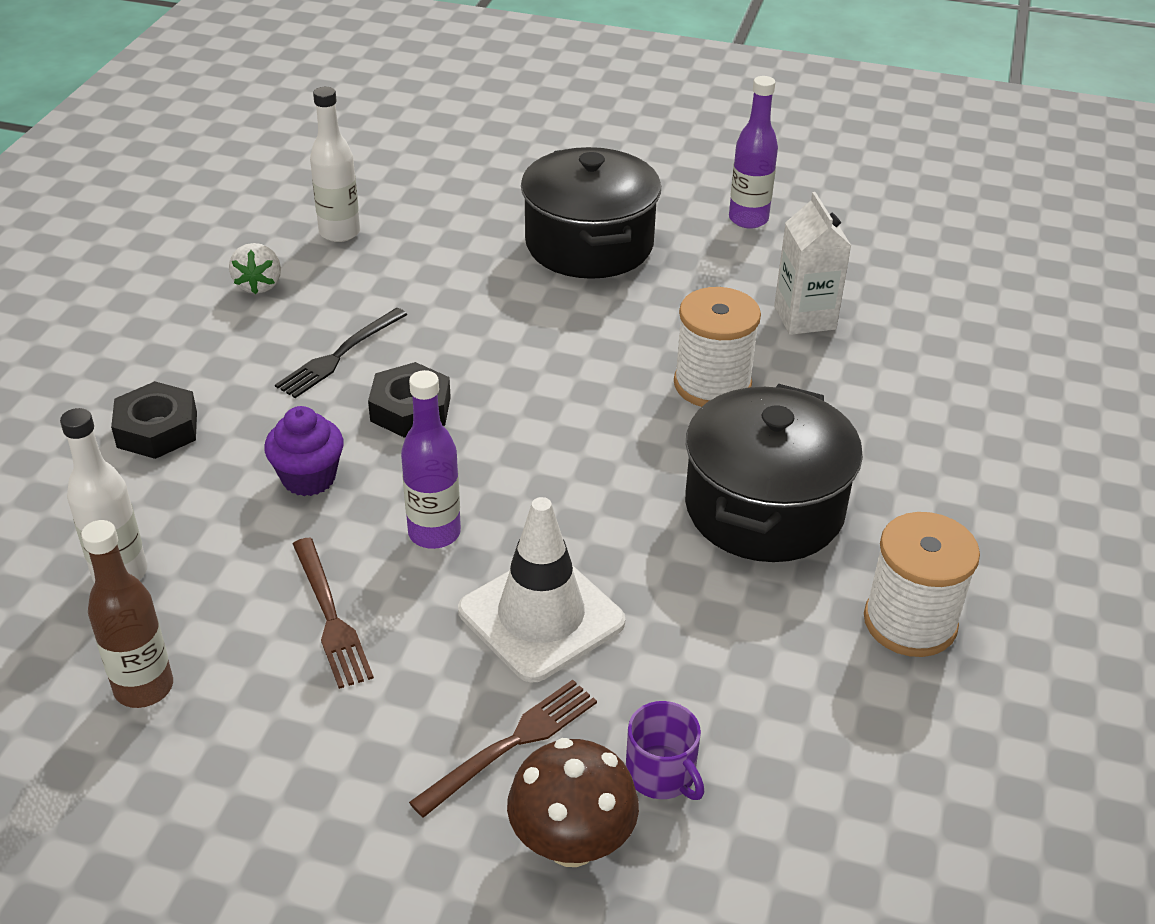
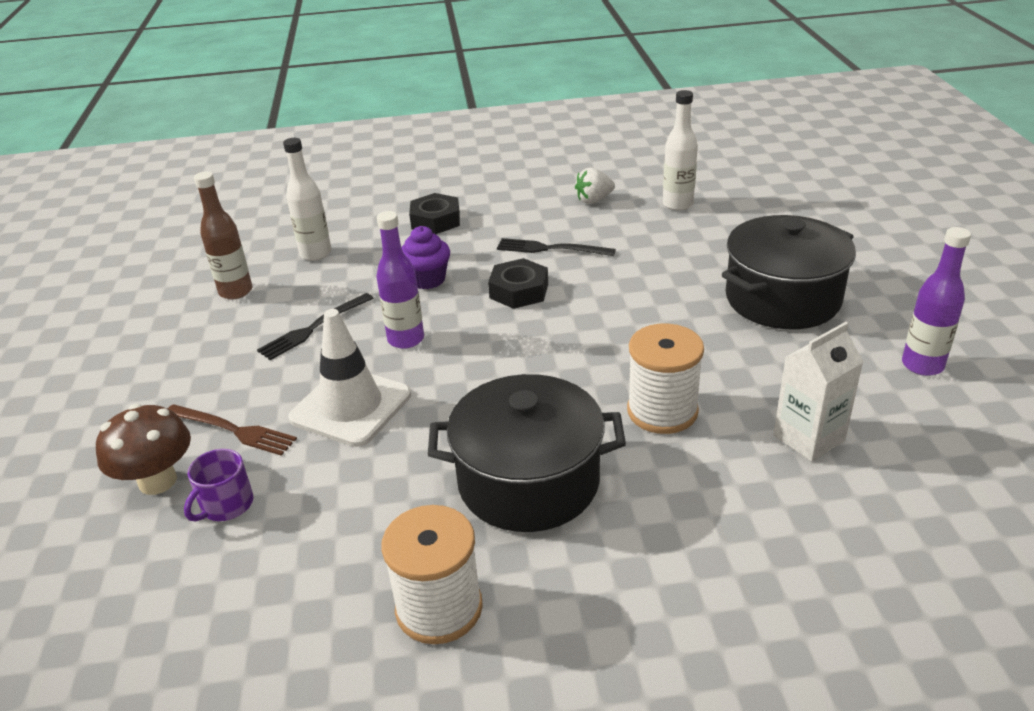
camera: 70 degrees right, 5 degrees down
brown fork [293,538,374,689] -> black fork [257,293,373,360]

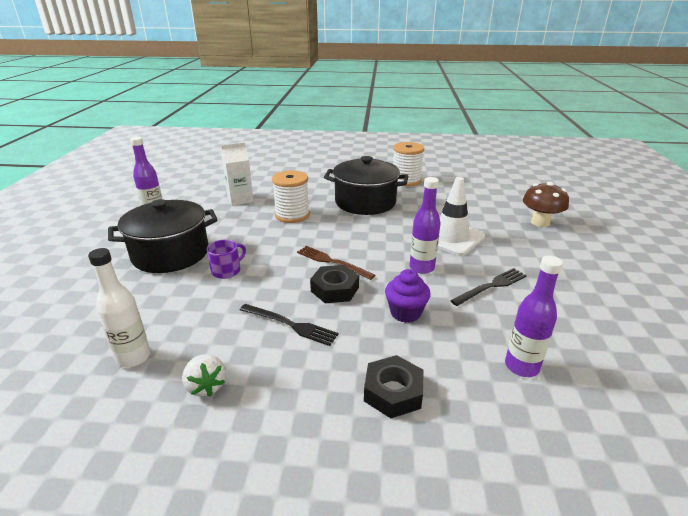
camera: 170 degrees left, 5 degrees down
brown fork [167,404,297,456] -> brown fork moved to [297,246,375,280]
purple mug [184,449,253,522] -> purple mug moved to [207,240,246,279]
brown bottle [194,172,252,299] -> none
white bottle [283,138,332,261] -> purple bottle [505,256,563,377]
white strawberry [575,168,615,204] -> white strawberry turned 75 degrees clockwise [182,354,226,397]

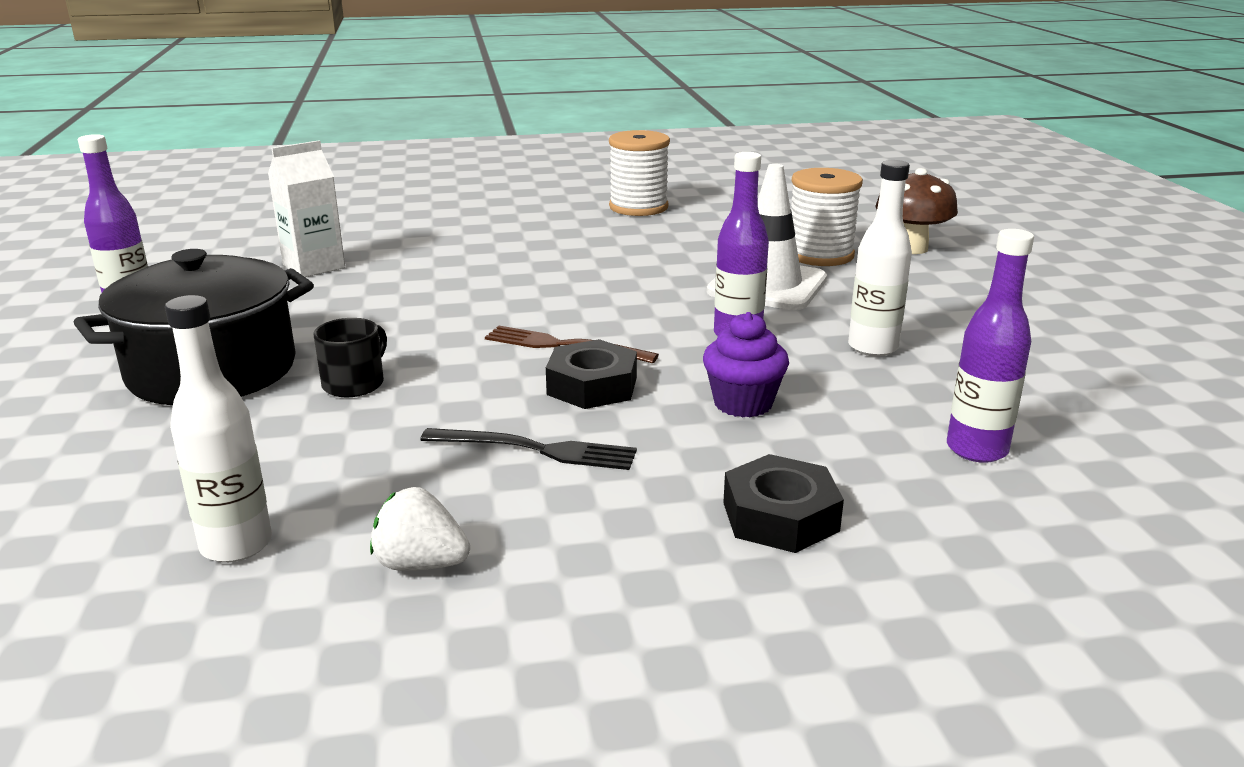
camera: 15 degrees left, 5 degrees down
white strawberry [182,354,226,397] -> white strawberry turned 150 degrees clockwise [370,487,470,571]
purple mug [207,240,246,279] -> black mug [313,318,387,397]
white spool [272,170,310,223] -> white spool moved to [791,168,863,266]
black pot [324,156,408,215] -> none
black fork [450,268,527,306] -> white bottle [848,160,912,357]

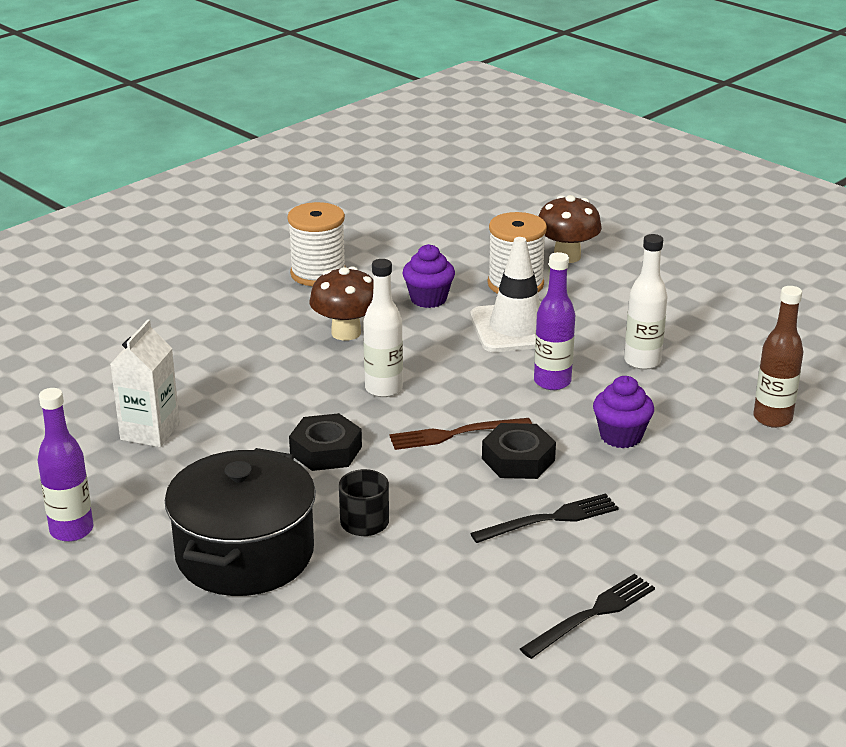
camera: 35 degrees left, 5 degrees up
white bottle [165,295,272,563] -> white bottle moved to [363,259,403,397]
white strawberry [370,487,470,571] -> black fork [520,574,655,659]
black nut [723,454,844,553] -> black nut moved to [289,413,362,471]
purple bottle [947,229,1034,463] -> brown bottle [753,286,803,428]
none -> brown mushroom [310,266,373,340]
none -> purple cupcake [402,244,455,308]

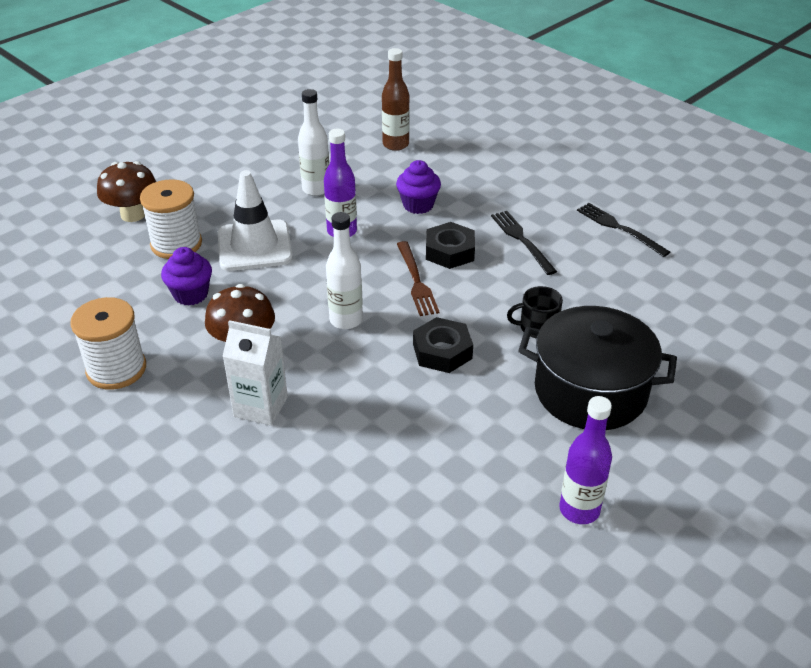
camera: 90 degrees left, 10 degrees up
white carton [110,320,180,447] -> white carton moved to [223,320,288,426]

